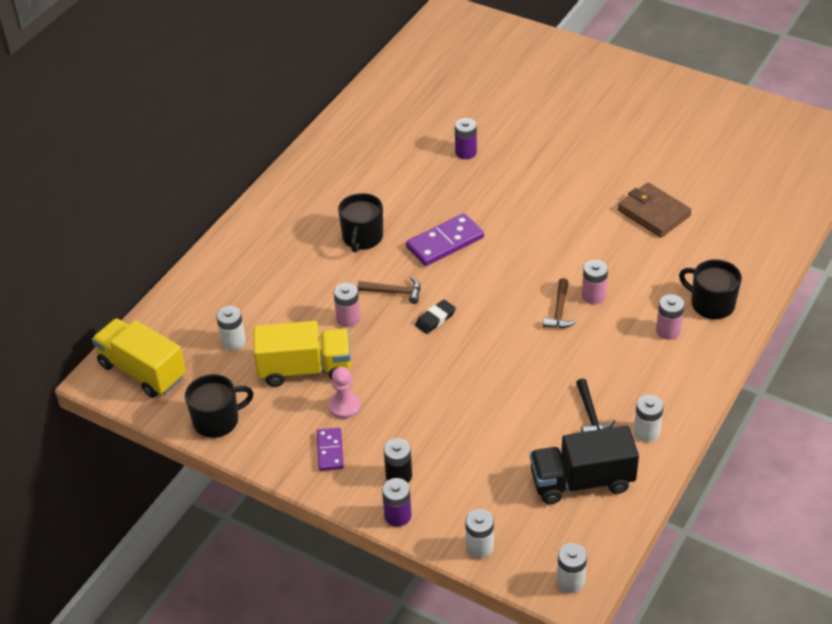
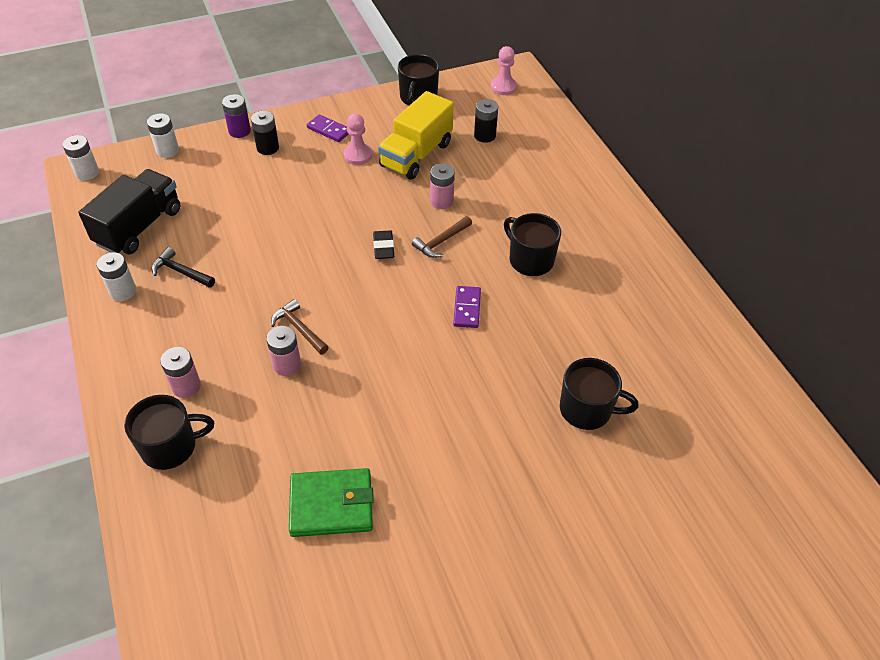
camera: 125 degrees right, 5 degrees up
yellow truck [92,318,186,398] -> pink pawn [491,46,517,95]
white battery [216,306,246,351] -> black battery [474,99,498,143]
purple domino [406,213,484,266] -> purple domino [453,286,481,328], size x0.60
purple battery [455,118,477,159] -> black mug [560,358,639,430]
brown wallet [618,183,692,237] -> green wallet [289,468,374,537]

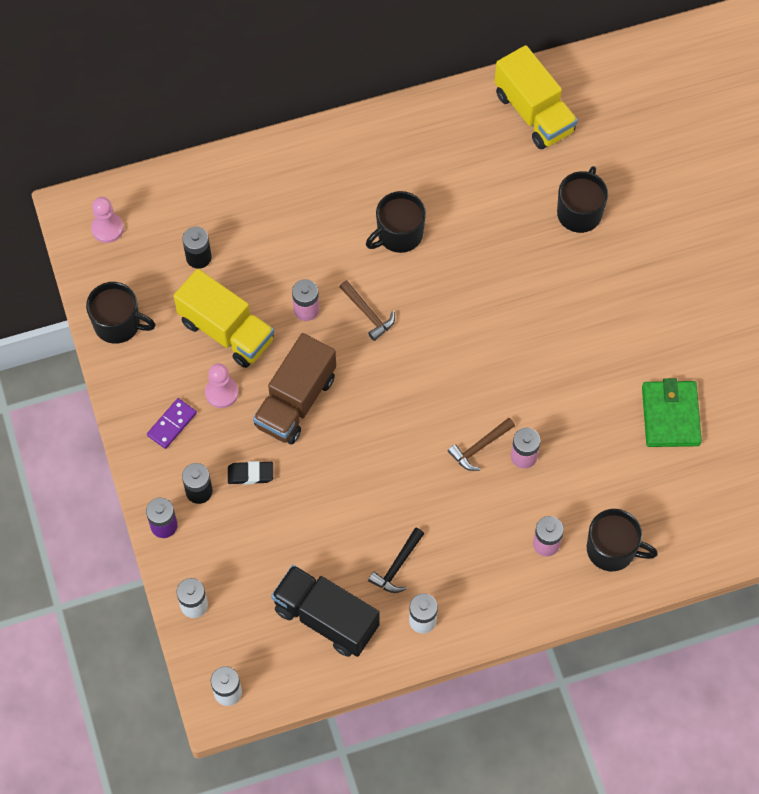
camera: 85 degrees left, 15 degrees up
black mug [124,395,214,470] -> black mug turned 120 degrees clockwise [587,509,658,571]
black eraser [373,230,394,259] -> black eraser moved to [228,461,273,485]
purple domino [453,286,481,328] -> none
none -> brown truck [253,333,336,444]
none -> yellow truck [494,45,578,149]

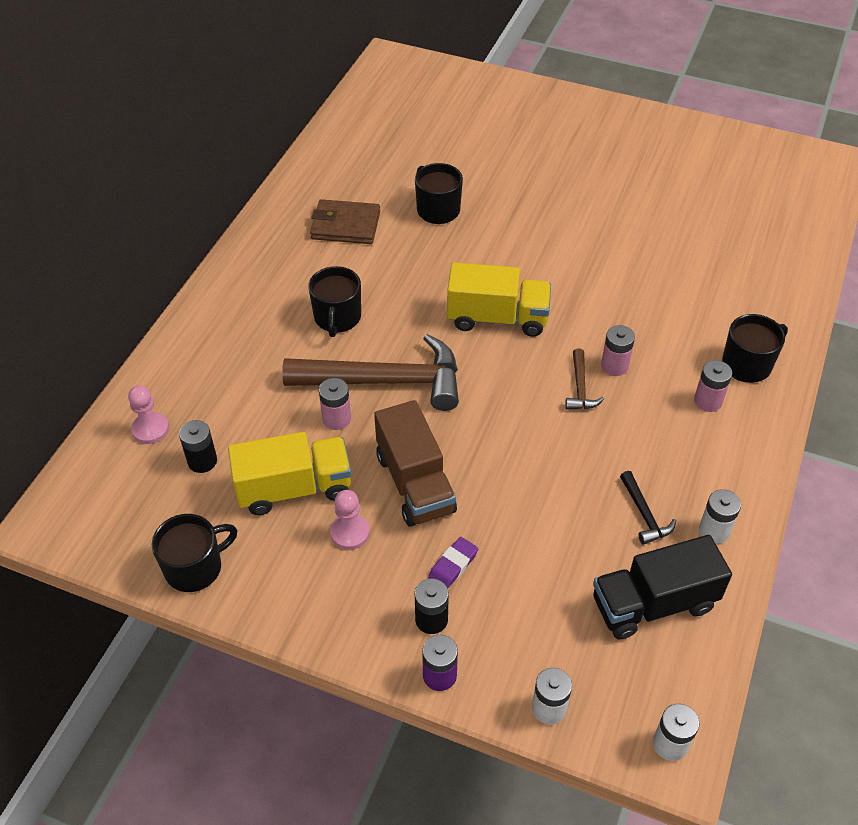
camera: 50 degrees left, 15 degrees down
pink pawn [91,197,124,243] -> pink pawn moved to [128,385,169,444]
purple domino [147,398,197,449] -> none
black eraser [228,461,273,485] -> purple eraser [428,537,478,588]
brown hammer [339,280,395,341] -> brown hammer [282,334,459,411], size x2.35
yellow truck [494,45,578,149] -> yellow truck moved to [447,262,551,337]
green wallet [642,378,702,447] -> none
none -> brown wallet [310,199,380,244]

